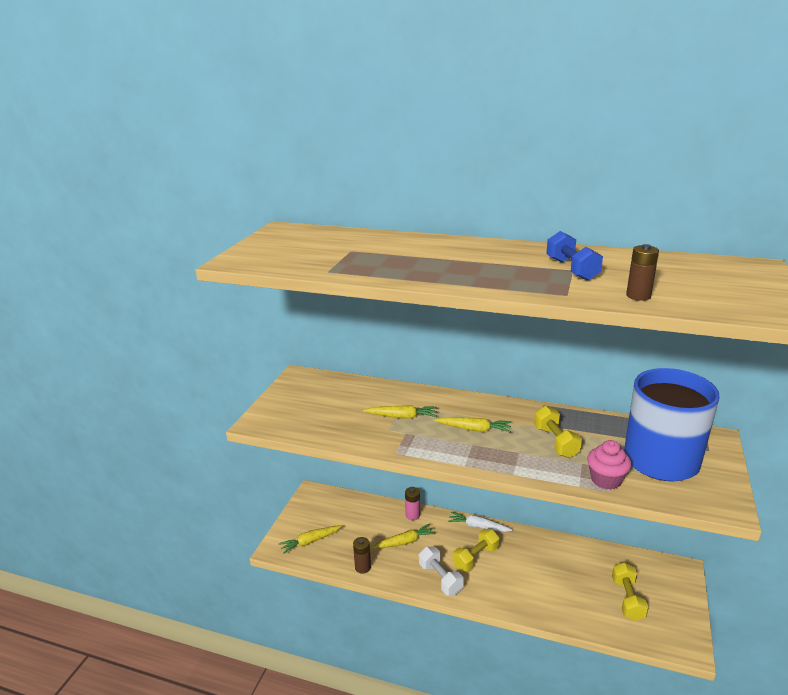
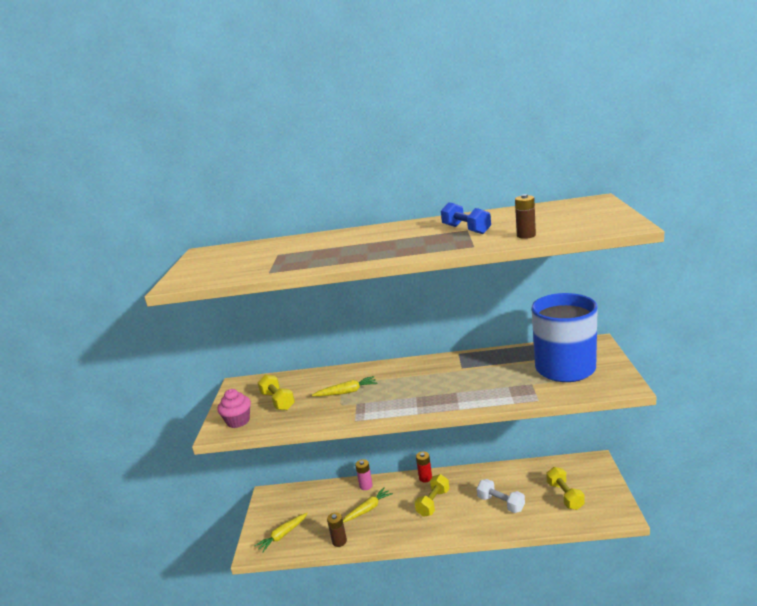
camera: 15 degrees left, 5 degrees down
white dumbbell [419,547,464,595] -> white dumbbell moved to [477,479,525,513]
yellow carrot [434,417,511,432] -> none
white carrot [448,512,513,532] -> red battery [416,451,432,483]
yellow dumbbell [534,406,582,458] -> yellow dumbbell moved to [258,374,295,410]
pink cupcake [587,440,632,490] -> pink cupcake moved to [217,389,251,428]

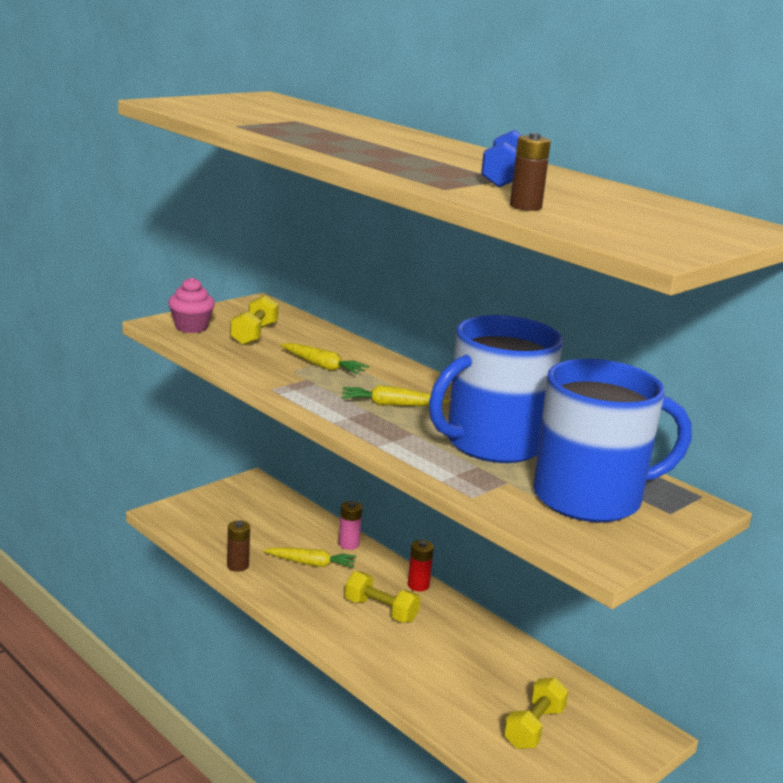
camera: 40 degrees right, 0 degrees up
yellow carrot [254,512,308,553] -> yellow carrot moved to [342,385,450,406]
yellow dumbbell [415,474,450,517] -> yellow dumbbell turned 45 degrees clockwise [345,571,420,623]
white dumbbell [477,479,525,513] -> none
none -> blue mug [429,315,563,463]

